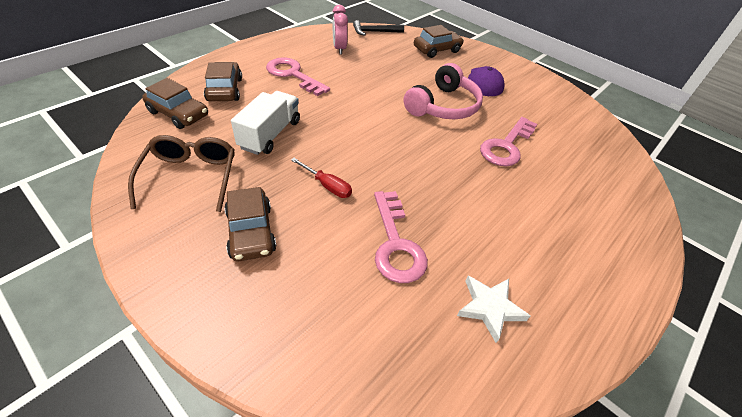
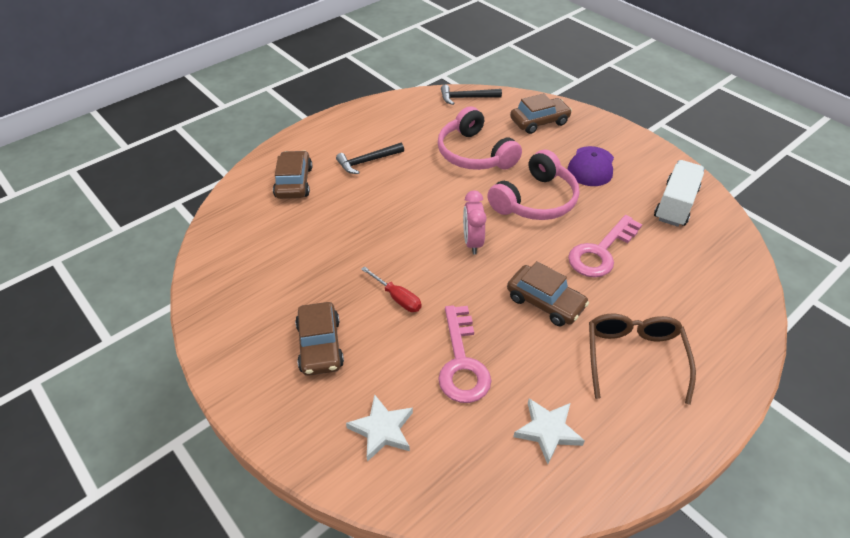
camera: 10 degrees right, 0 degrees up
brown glasses [128,135,235,212] -> brown glasses moved to [589,314,696,405]
brown car [142,78,208,129] -> brown car moved to [507,261,589,326]
white truck [231,91,300,155] -> white truck moved to [654,160,704,227]
pink key [266,57,330,96] -> black hammer [336,143,404,174]
pink clock [333,5,348,55] -> pink clock moved to [463,190,487,254]
none -> white star [346,394,413,462]
none -> pink headphones [438,106,522,170]

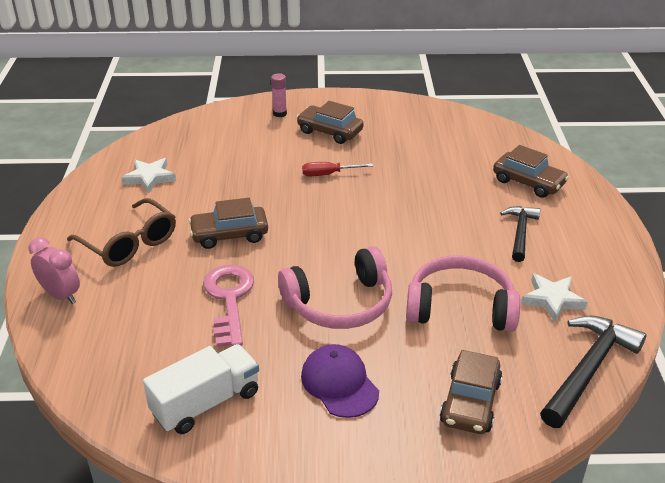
camera: 130 degrees right, 10 degrees down
white star [346,394,413,462] -> white star moved to [521,273,588,322]
pink key [438,305,491,403] -> none
black hammer [441,85,502,105] -> black hammer [540,315,646,428], size x1.58
pink clock [463,190,487,254] -> pink clock moved to [28,237,80,304]
pink headphones [487,150,579,220] -> pink headphones turned 105 degrees counterclockwise [278,246,392,329]
white truck [654,160,704,227] -> white truck turned 105 degrees counterclockwise [143,344,259,434]
none -> pink glue stick [271,73,287,117]

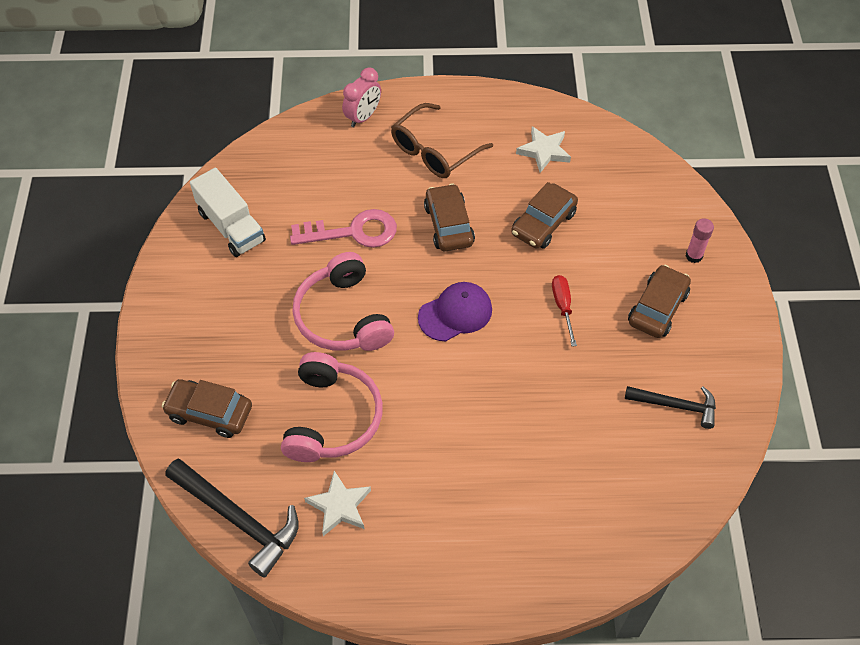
camera: 90 degrees right, 20 degrees up
purple cap [301,344,379,418] -> purple cap moved to [418,282,492,341]
brown car [493,145,569,198] -> brown car moved to [511,182,578,249]
black hammer [500,206,540,262] -> black hammer moved to [625,386,716,429]

